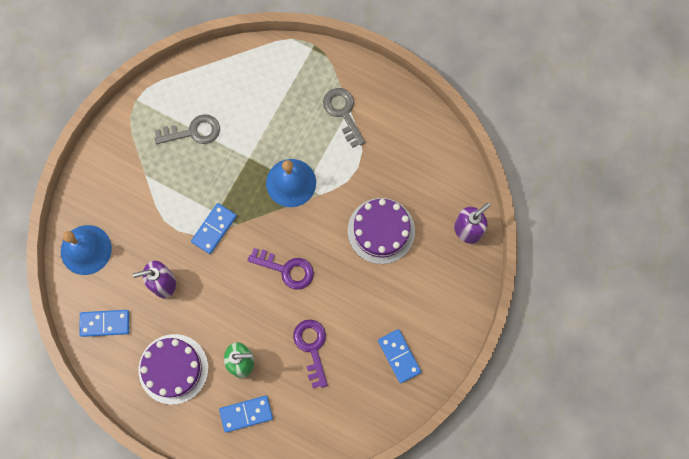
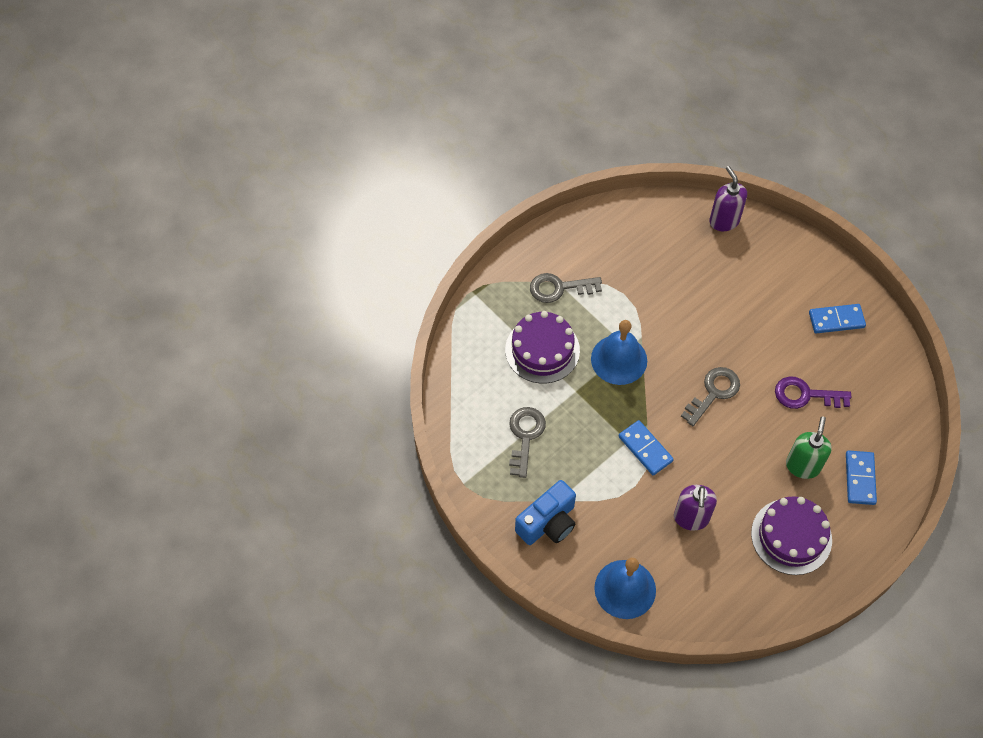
camera: 70 degrees left, 15 degrees down
blue domino [80,310,129,337] -> none
purple key [248,248,314,290] -> grey key [681,367,740,426]
purple cake [348,198,415,264] -> purple cake moved to [505,311,580,383]
none -> blue camera [515,480,576,545]

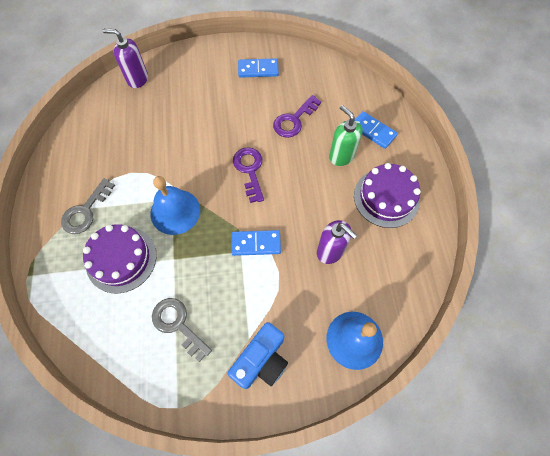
camera: 55 degrees left, 5 degrees up
blue camera [515,480,576,545] -> blue camera turned 45 degrees clockwise [227,322,288,389]
grey key [681,367,740,426] -> purple key [233,147,264,203]
blue domino [809,304,866,333] -> blue domino turned 60 degrees clockwise [238,58,279,78]

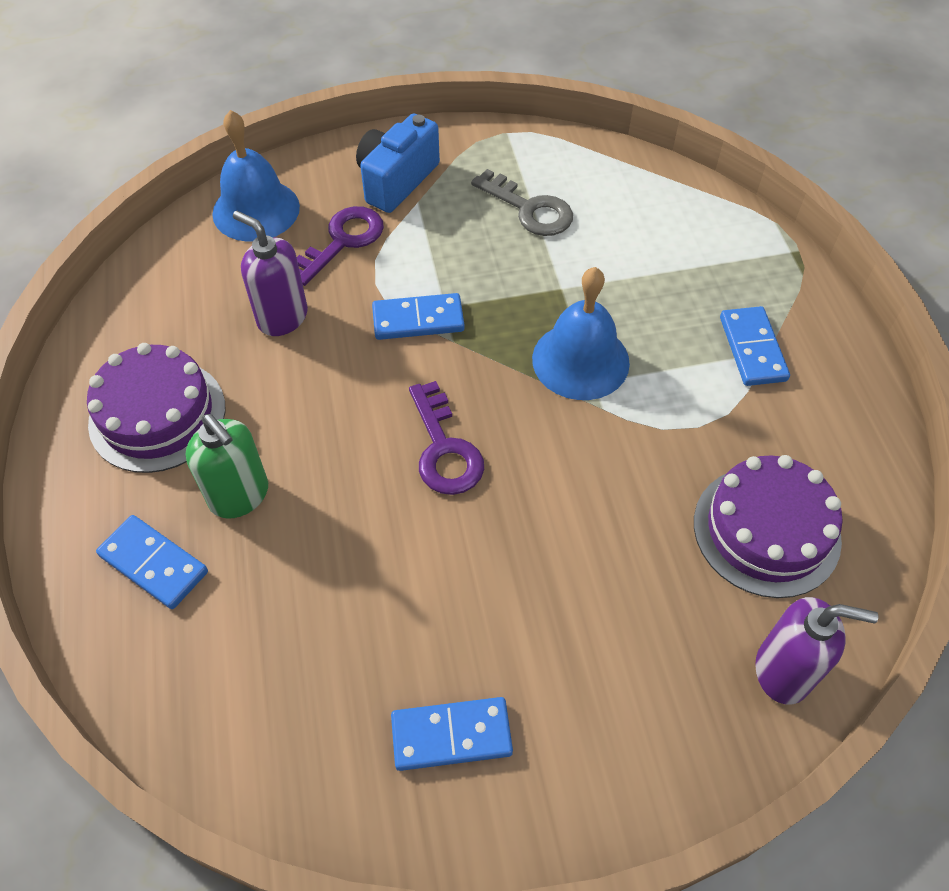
camera: 175 degrees right, 10 degrees down
grey key [61,178,115,234] -> blue domino [720,306,790,386]
purple cake [83,224,157,293] -> purple cake moved to [694,455,843,598]
purple key [273,95,321,138] -> purple key moved to [297,206,384,286]

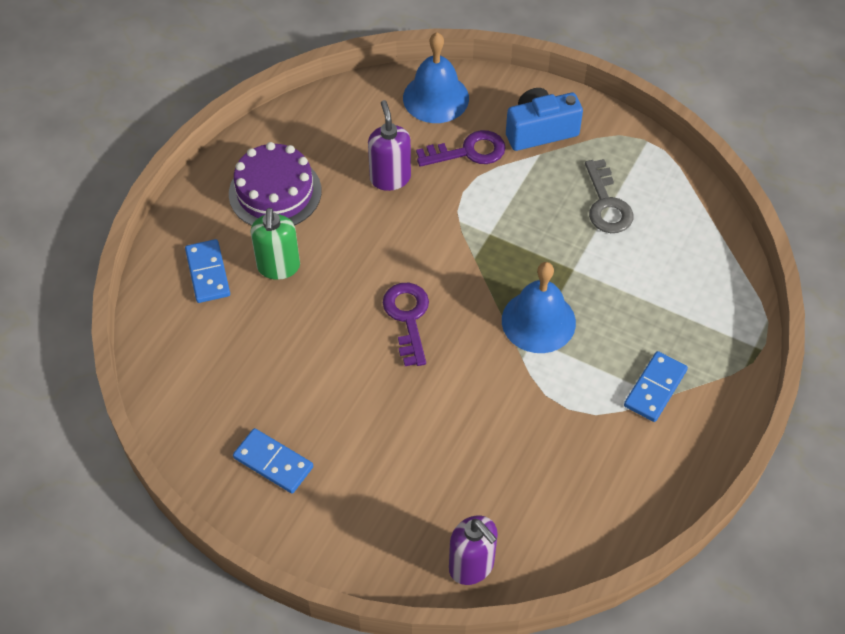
camera: 40 degrees right, 0 degrees up
blue domino [372,293,465,340] -> none
purple key [409,381,484,495] -> purple key turned 150 degrees clockwise [383,283,429,366]
purple cake [694,455,843,598] -> none

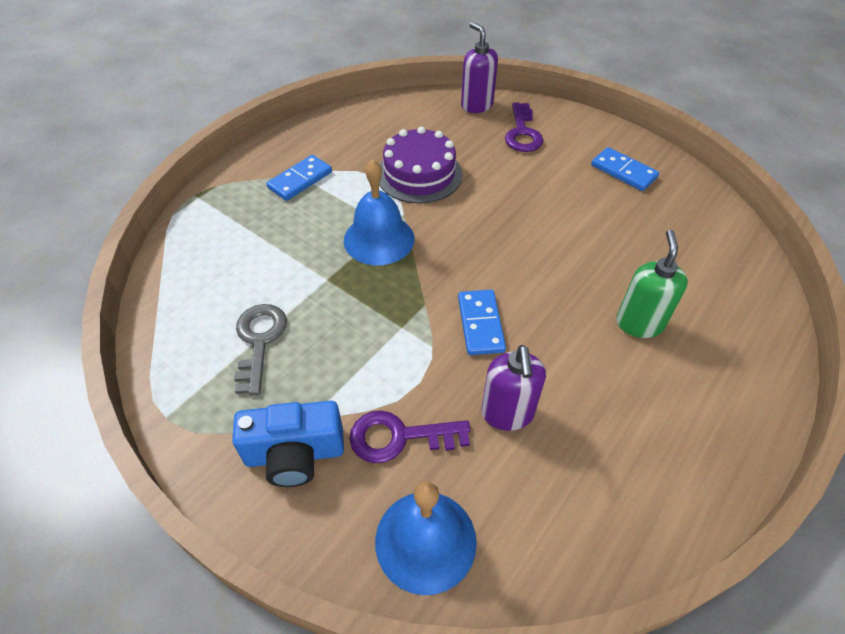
camera: 170 degrees left, 5 degrees down
blue domino [185,239,230,303] -> blue domino moved to [458,290,506,355]
purple cake [229,142,321,226] -> purple cake moved to [379,126,462,204]
purple key [383,283,429,366] -> purple key moved to [505,102,544,152]

